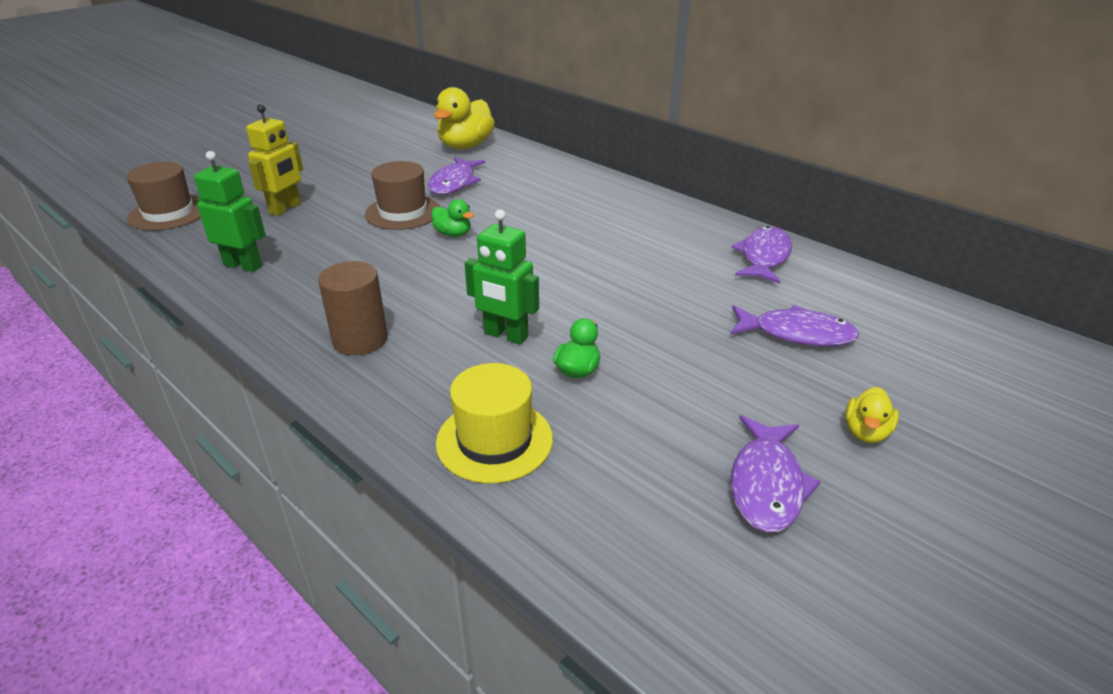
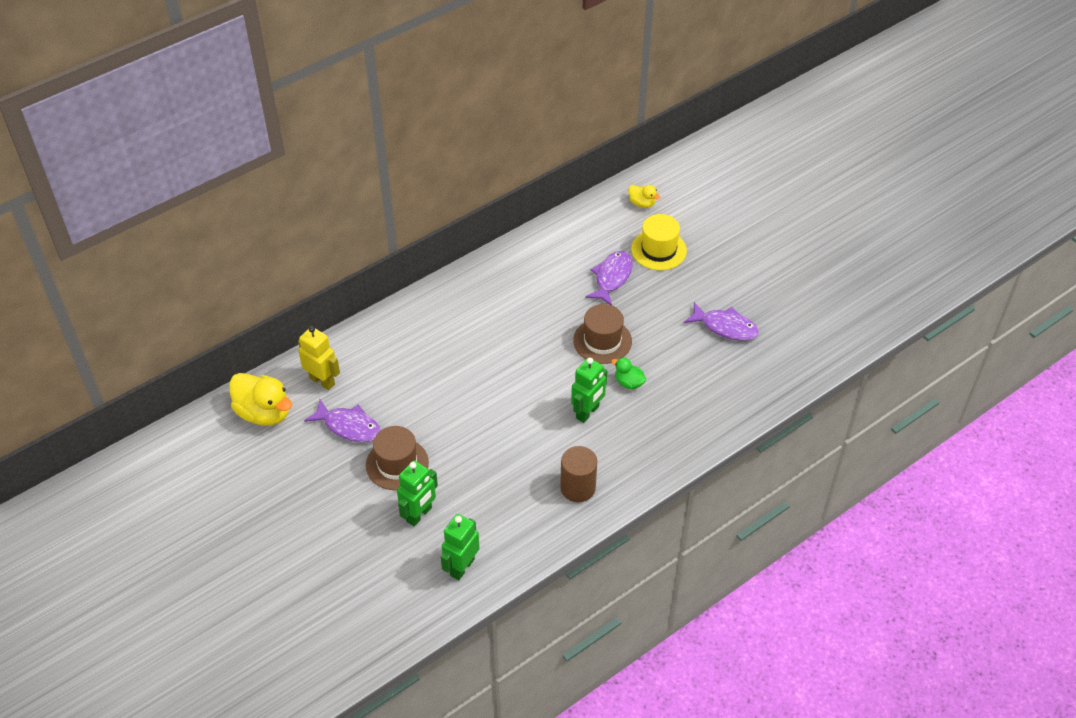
camera: 80 degrees left, 15 degrees up
brown hat [126,162,201,231] -> brown hat moved to [573,304,632,364]
yellow robot [246,104,303,216] -> yellow robot moved to [298,326,340,390]
green duck [432,199,474,237] -> none
yellow hat [436,363,553,483] -> yellow hat moved to [631,214,687,270]
purple fish [731,226,792,284] -> none
yellow duck [845,387,899,443] -> yellow duck moved to [628,185,660,208]
none -> green robot [397,460,438,526]

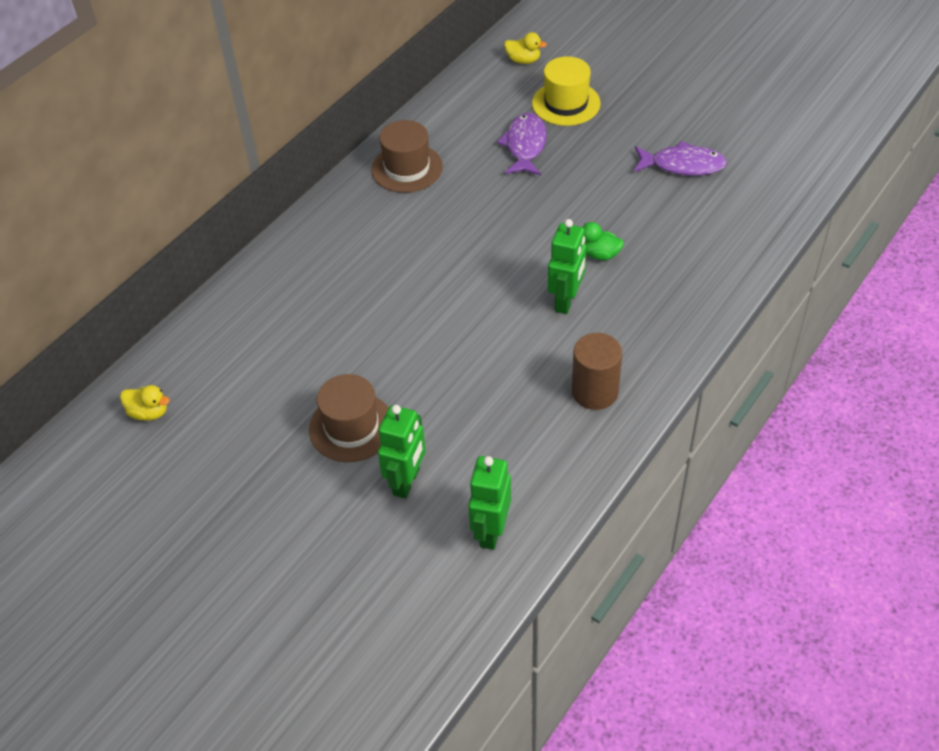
camera: 15 degrees left, 0 degrees up
yellow duck [229,373,292,426] -> yellow duck [120,385,170,421], size x0.51
yellow robot [298,326,340,390] -> none
purple fish [304,399,381,442] -> none
brown hat [573,304,632,364] -> brown hat moved to [371,120,443,193]

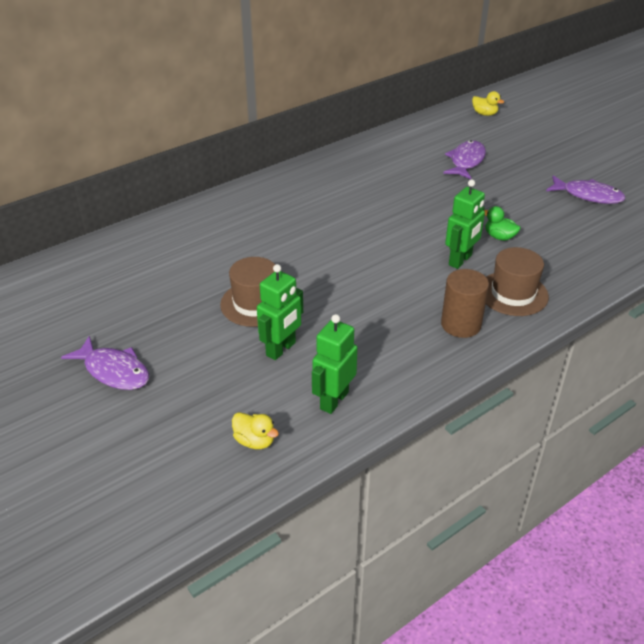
camera: 15 degrees right, 10 degrees down
yellow duck [120,385,170,421] -> yellow duck moved to [232,412,279,449]
brown hat [371,120,443,193] -> brown hat moved to [486,247,549,316]
yellow hat [532,56,601,126] -> none
none -> purple fish [61,336,149,390]

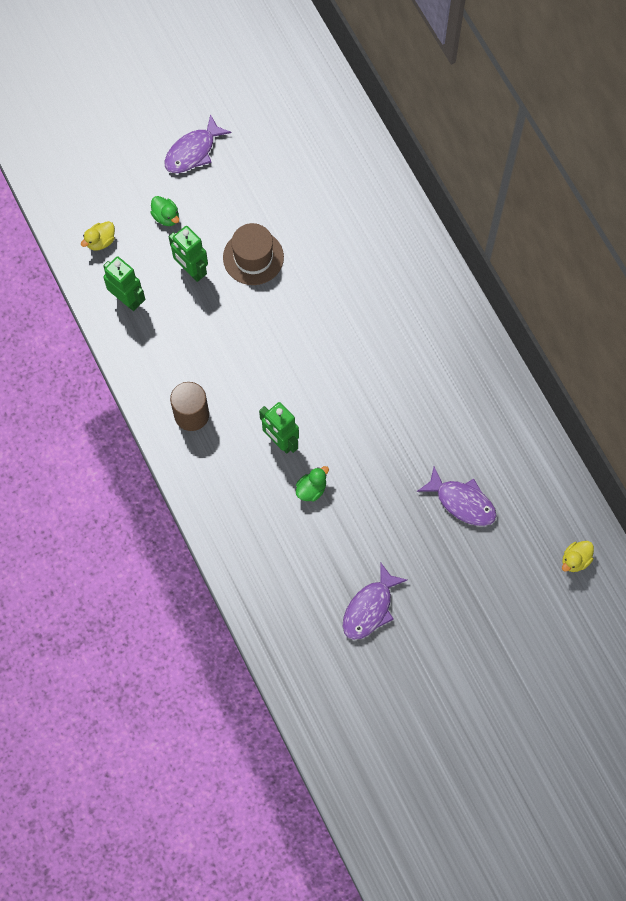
camera: 100 degrees right, 30 degrees up
brown hat [486,247,549,316] -> none
none -> green duck [150,196,179,226]

